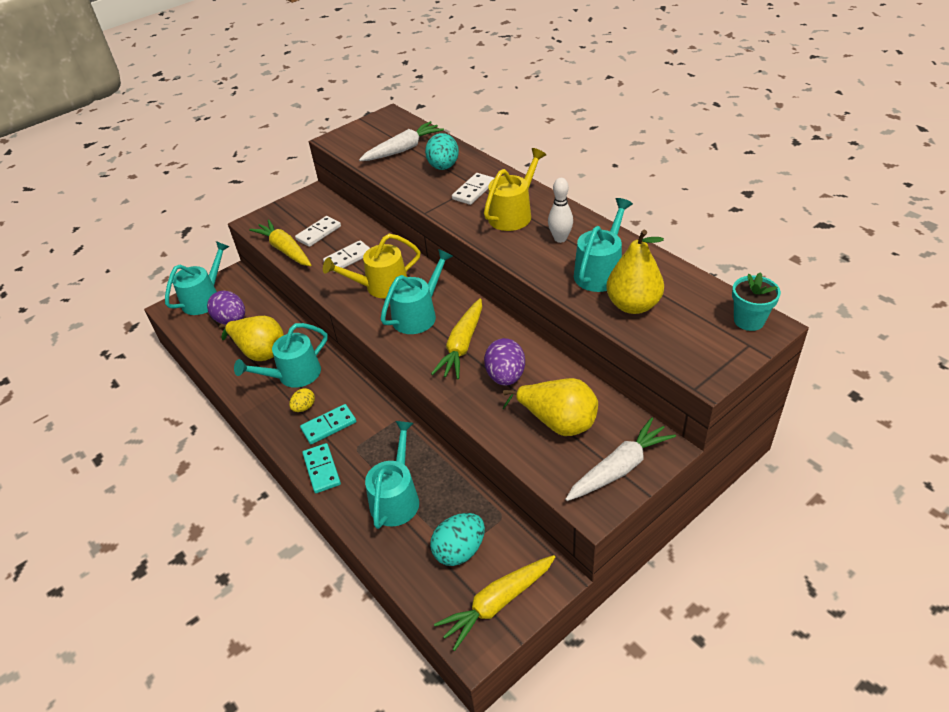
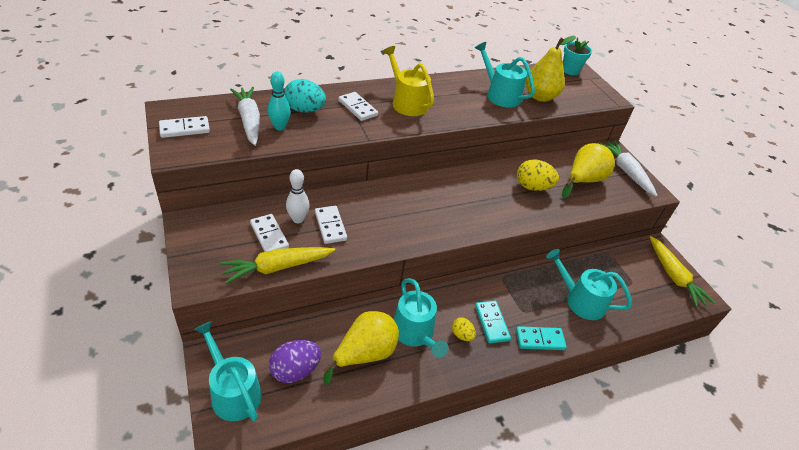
camera: 80 degrees left, 0 degrees up
yellow watering can [323,234,421,299] -> none
turquoise watering can [381,249,453,334] -> none
turquoise egg [430,513,485,566] -> none
yellow carrot [431,298,482,379] -> none
purple egg [484,338,525,386] -> yellow egg [517,159,559,191]
white bowling pin [548,178,573,243] -> white bowling pin moved to [286,169,310,223]
none -> white domino [159,116,210,138]
none -> turquoise bowling pin [268,72,291,131]

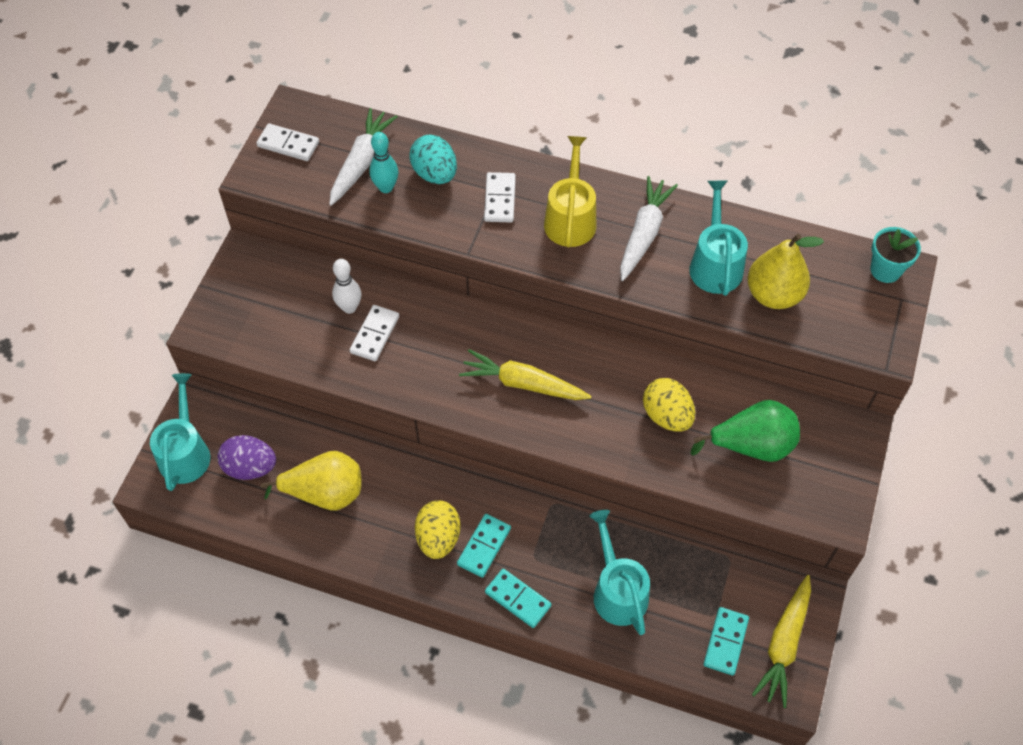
camera: 45 degrees right, 15 degrees up
yellow carrot [220,247,335,284] -> yellow carrot moved to [459,349,591,400]
white domino [250,214,289,252] -> none
turquoise watering can [393,278,448,358] -> none
yellow egg [452,317,476,341] -> yellow egg [415,500,461,559], size x1.75
yellow pear [562,143,615,198] -> green pear [690,400,800,462]
white carrot [599,140,657,196] -> white carrot moved to [620,176,678,281]
none -> turquoise domino [703,607,749,675]

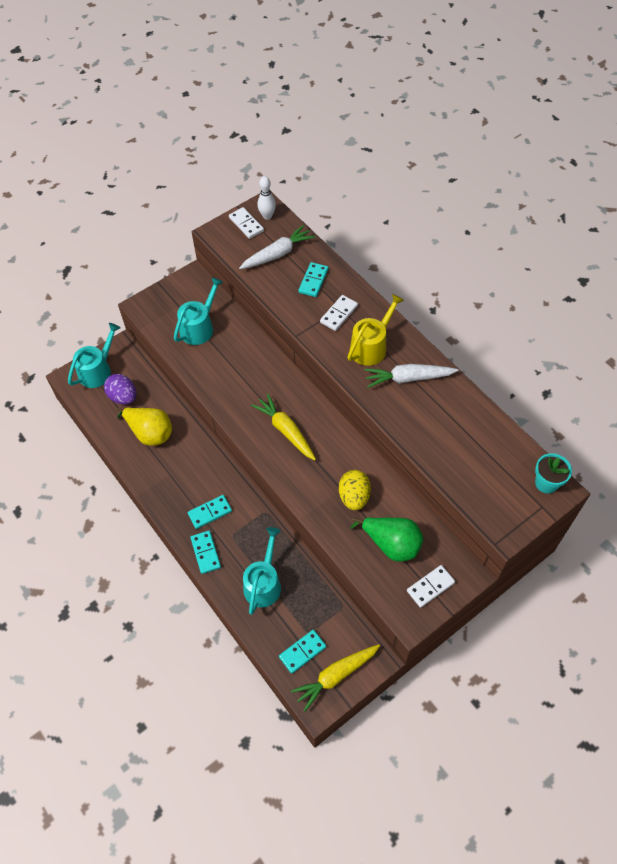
camera: 35 degrees right, 0 degrees up
white bowling pin [332,259,361,314] -> white bowling pin moved to [257,176,276,220]
white domino [350,305,399,361] -> white domino moved to [407,565,455,608]
turquoise bowling pin [369,132,399,193] -> none
turquoise egg [410,134,457,184] -> turquoise domino [298,262,329,297]
yellow egg [415,500,461,559] -> none
white carrot [620,176,678,281] -> white carrot turned 150 degrees counterclockwise [364,364,458,388]
turquoise watering can [689,181,748,296] -> turquoise watering can moved to [174,277,223,345]
yellow pear [747,234,824,309] -> none

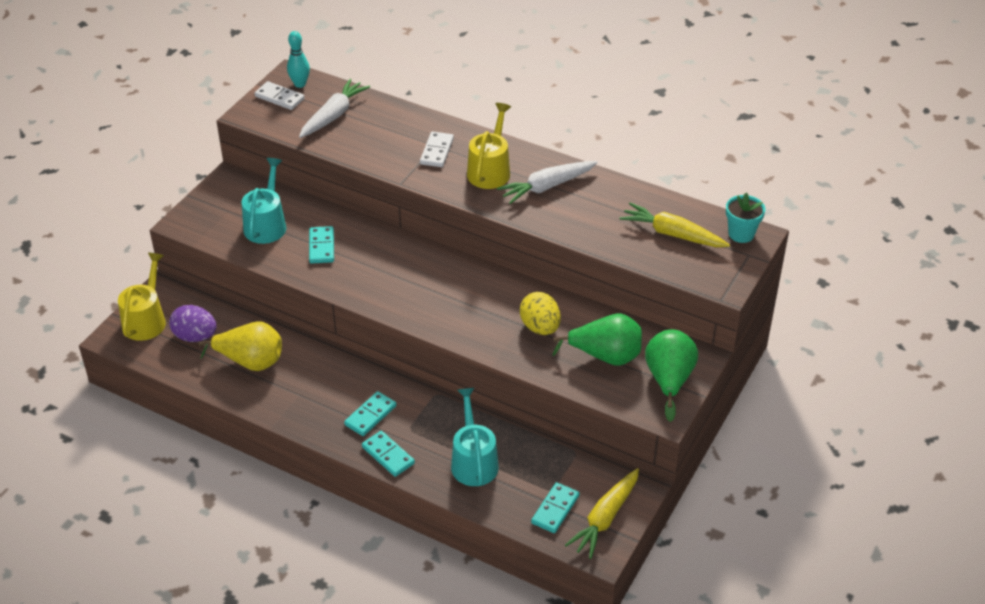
camera: 25 degrees left, 15 degrees down
turquoise watering can [68,323,121,388] -> yellow watering can [118,253,166,341]
yellow carrot [251,393,316,460] -> yellow carrot moved to [620,202,730,247]
white bowling pin [257,176,276,220] -> turquoise bowling pin [287,31,310,88]
turquoise domino [298,262,329,297] -> turquoise domino moved to [309,226,334,264]
white domino [407,565,455,608] -> green pear [645,329,698,422]

